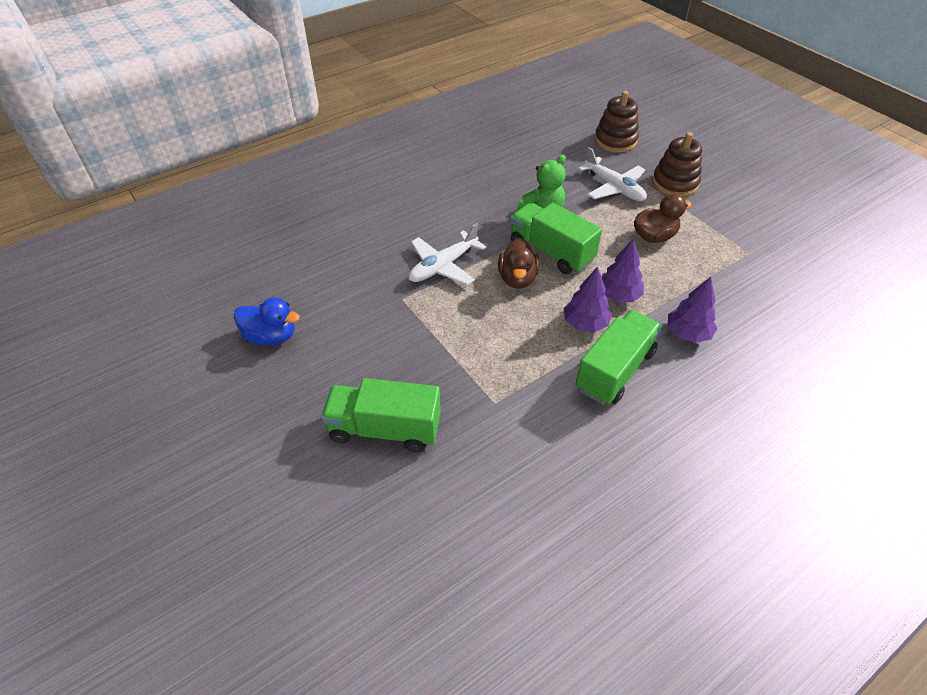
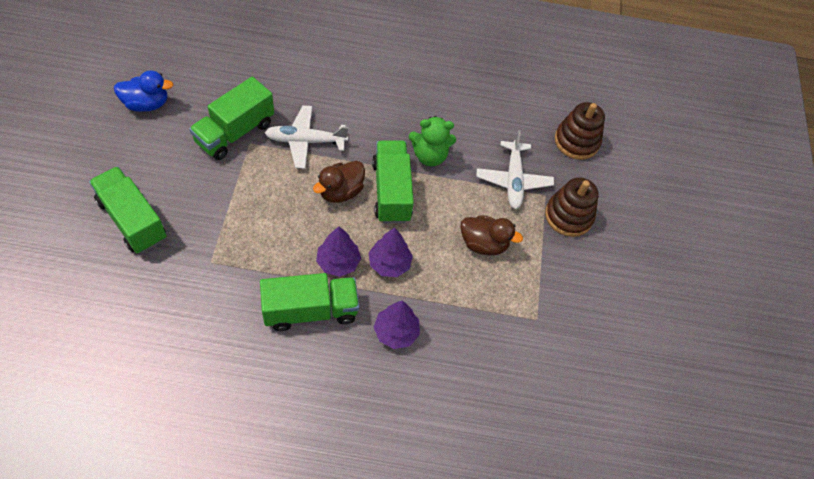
camera: 35 degrees right, 10 degrees up
blue duck [234,298,300,345] -> blue duck turned 60 degrees counterclockwise [114,70,173,112]
none -> green truck [189,77,274,160]

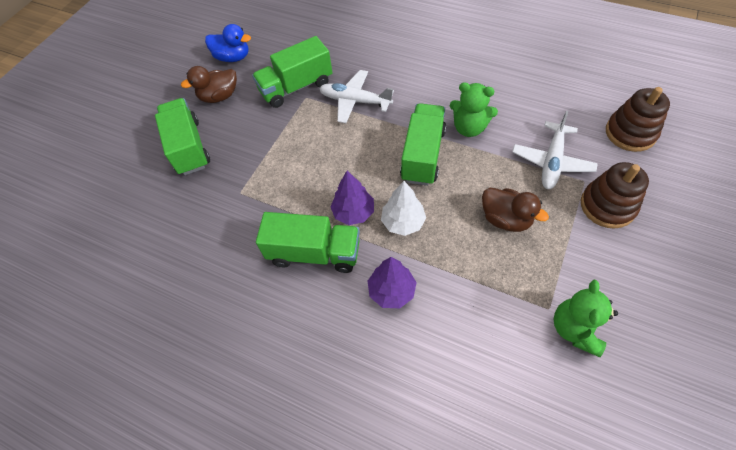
camera: 30 degrees right, 0 degrees up
brown duck [313,161,365,203] -> brown duck moved to [181,66,237,103]
purple tree [369,228,413,277] -> white tree [381,181,426,236]
none -> green teddy bear [554,280,618,357]

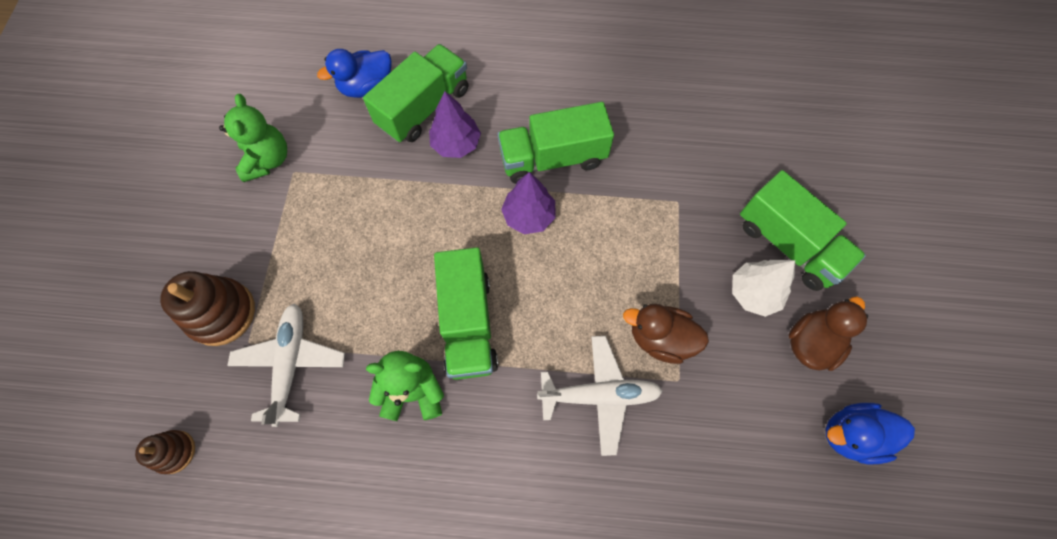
camera: 155 degrees right, 10 degrees up
green truck [252,36,333,108] -> green truck moved to [363,44,468,143]
white tree [381,181,426,236] -> white tree moved to [732,260,795,317]
brown duck [482,188,549,232] -> brown duck moved to [623,304,709,364]
brown stacking toy [606,87,670,152] -> brown stacking toy [135,430,195,474], size x0.56
none -> blue duck [317,49,391,98]

